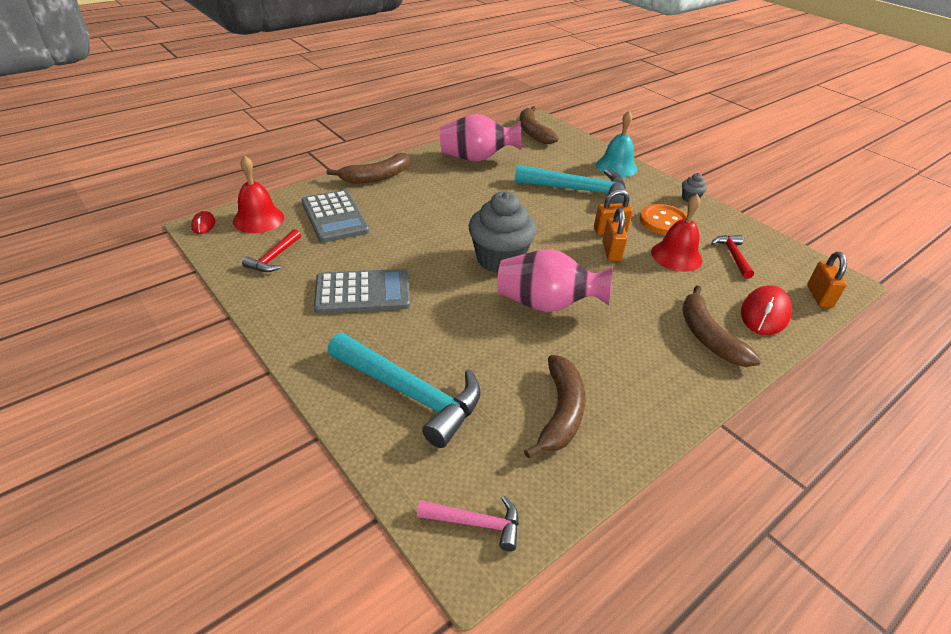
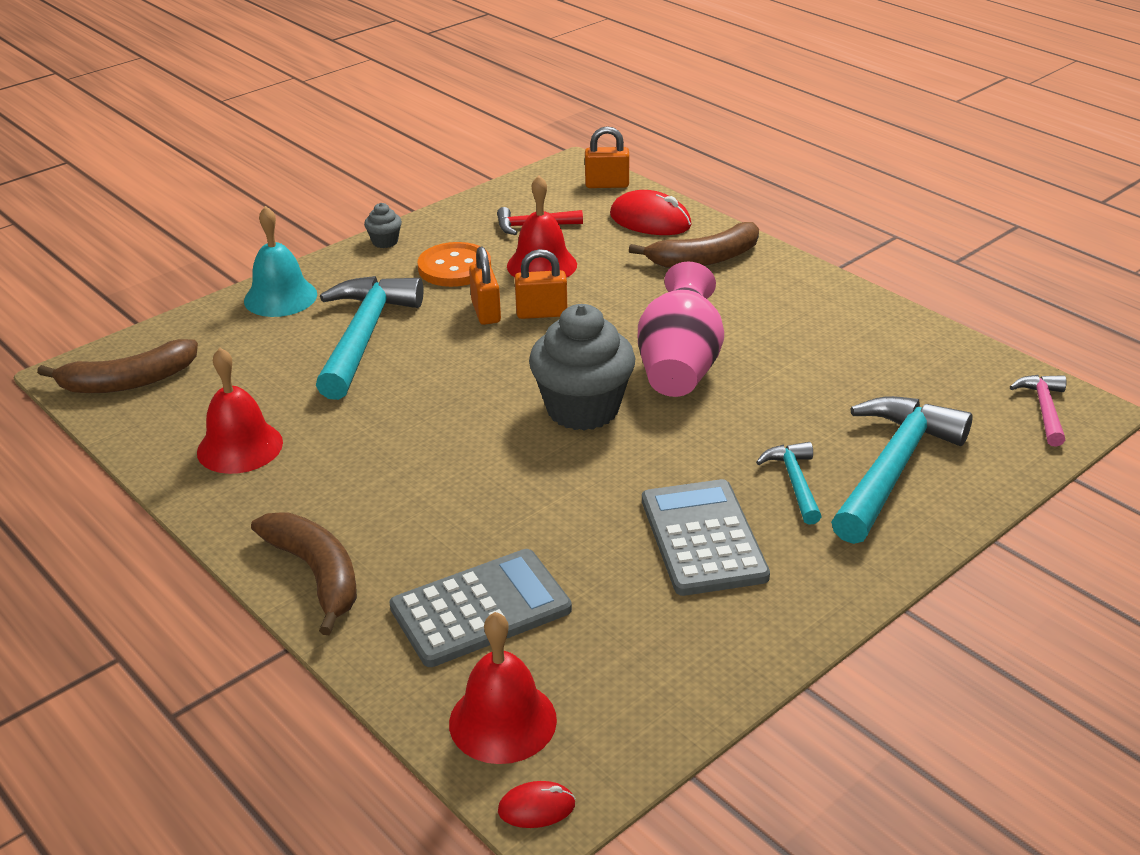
camera: 90 degrees left, 5 degrees down
red hammer [242,229,301,272] -> none
pink vase [440,114,522,162] -> red bell [197,348,283,474]
brown banana [524,355,585,458] -> none
none -> turquoise hammer [756,442,822,525]

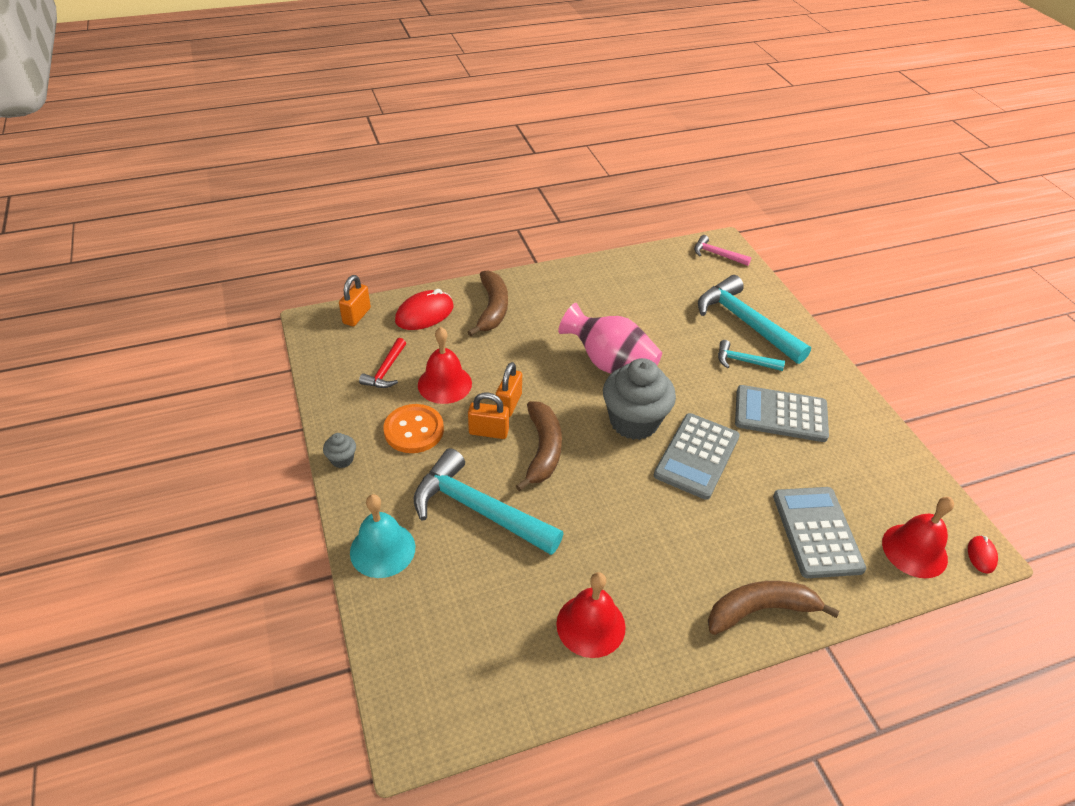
camera: 70 degrees left, 10 degrees up
brown banana [37,339,198,393] -> brown banana moved to [516,401,562,491]
none -> grey calculator [654,413,740,500]

